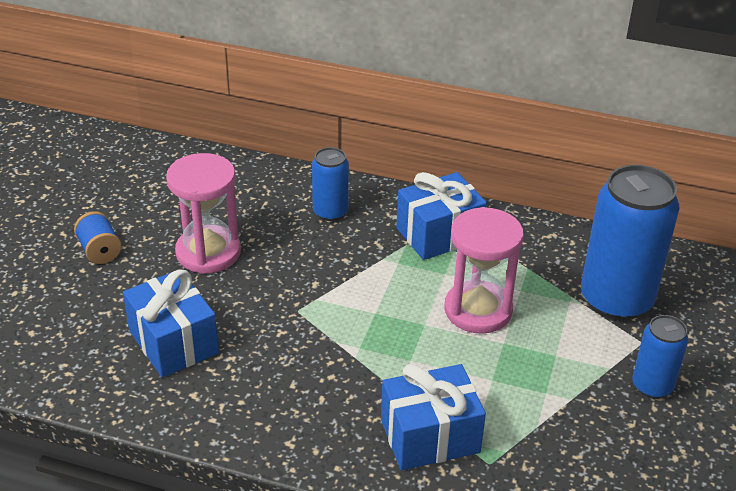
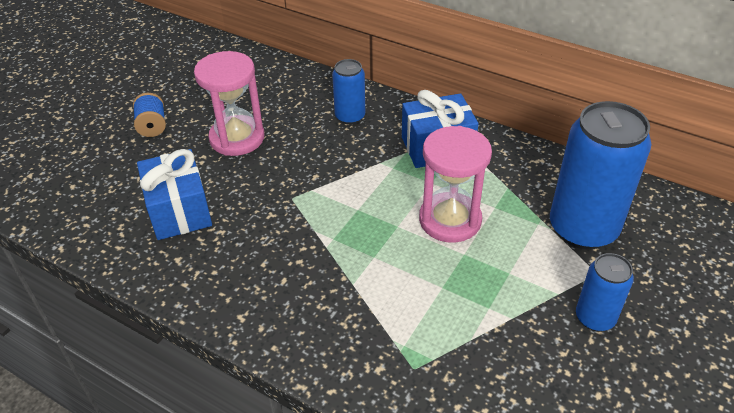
camera: 15 degrees right, 5 degrees up
blue gift [381,364,486,470] -> none

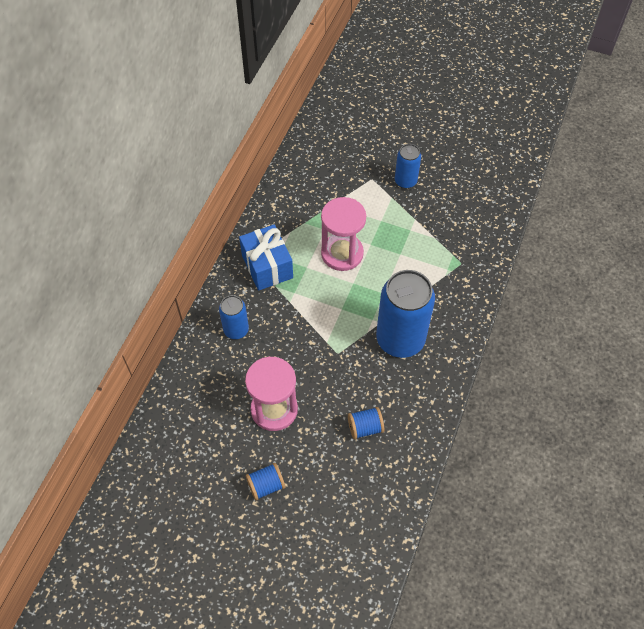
camera: 100 degrees left, 15 degrees up
blue gift [137,149,212,240] -> blue spool [348,407,384,439]
blue can [550,101,652,250] -> blue can moved to [376,270,435,358]

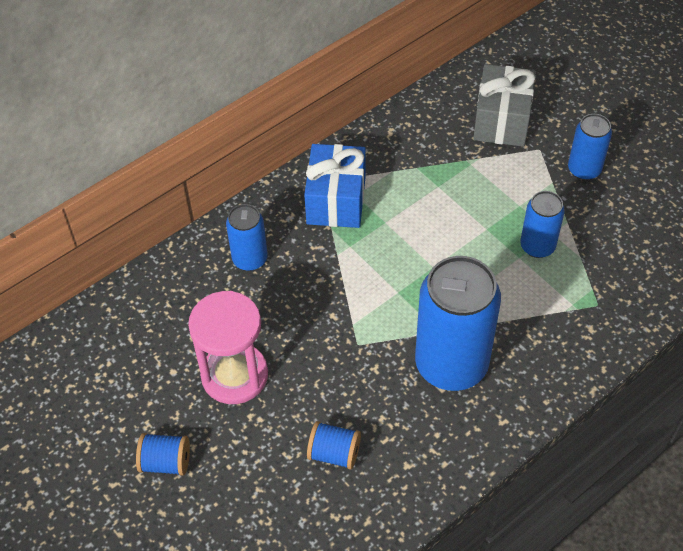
camera: 30 degrees right, 5 degrees down
pink hourglass [321,197,366,271] -> none
none -> grey gift [473,64,536,147]
none -> blue can [520,191,565,258]

